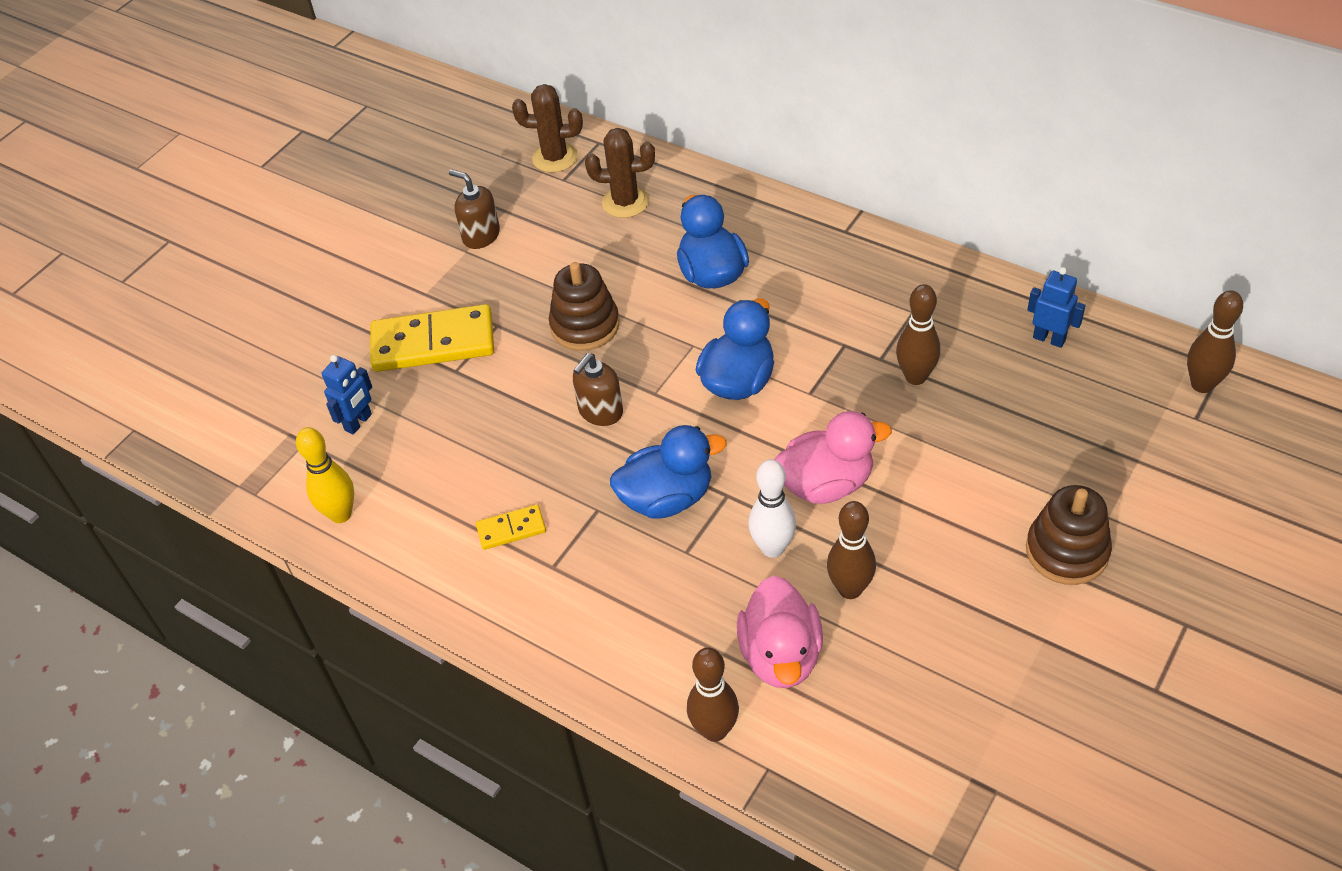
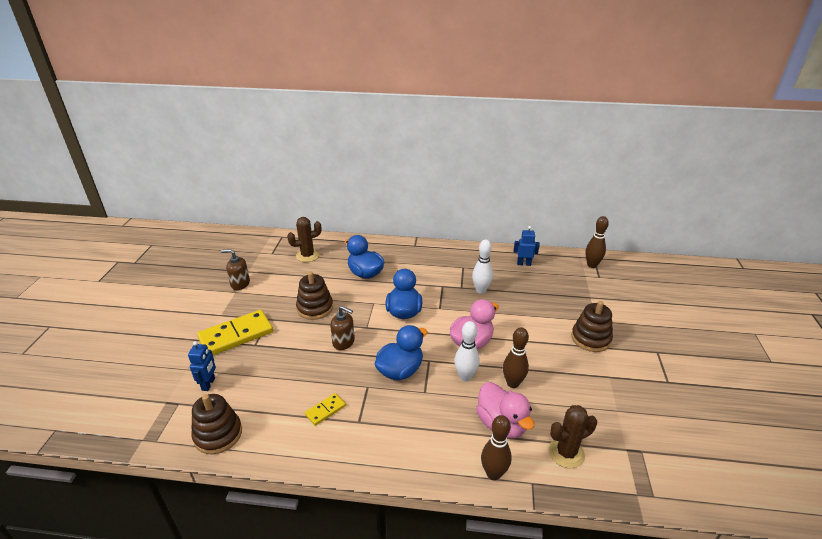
camera: 30 degrees left, 15 degrees down
yellow bowling pin [296,427,354,523] -> brown stacking toy [192,394,242,454]
brown cactus [512,84,583,173] -> brown cactus moved to [549,405,597,468]
brown soap dispenser [573,353,623,426] -> brown soap dispenser turned 75 degrees counterclockwise [330,306,355,350]
brown bowling pin [896,284,940,385] -> white bowling pin [472,240,493,294]

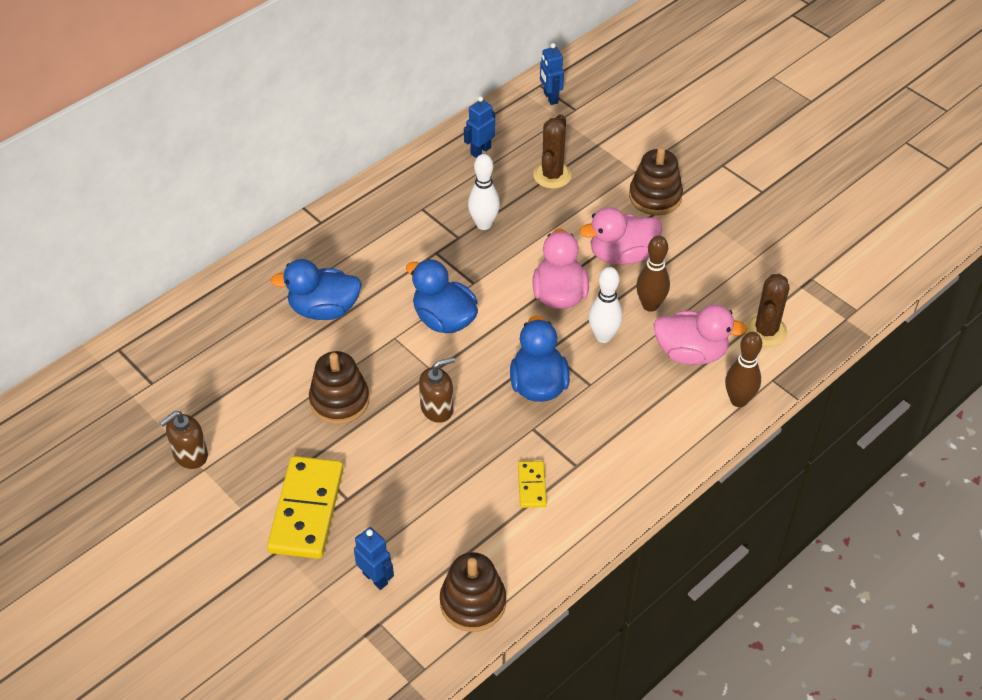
camera: 50 degrees left, 15 degrees up
brown cactus [287,217,322,262] -> brown cactus moved to [533,114,572,189]
brown bowling pin [585,216,609,268] -> blue robot [540,43,564,105]
none -> pink duck [580,207,662,265]

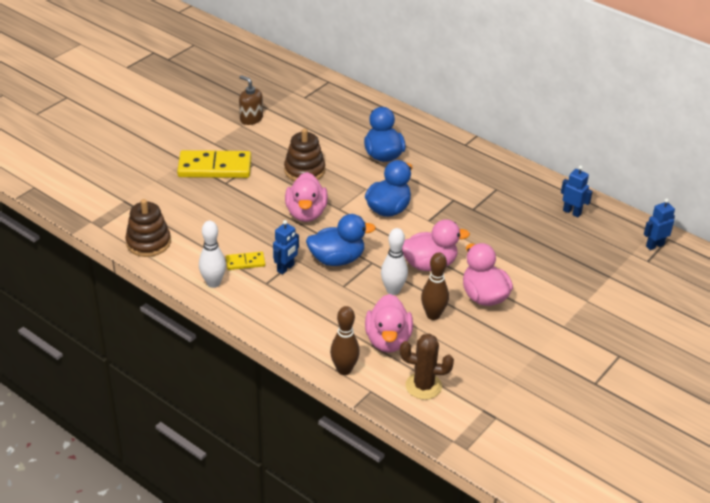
camera: 80 degrees right, 10 degrees down
blue robot [354,527,394,590] -> blue robot moved to [273,220,299,275]
brown soap dispenser [419,357,455,423] -> pink duck [285,172,328,222]
white bowling pin [468,154,500,230] -> white bowling pin moved to [199,221,226,288]
brown cactus [533,114,572,189] -> none
brown stacking toy [629,147,683,215] -> none

